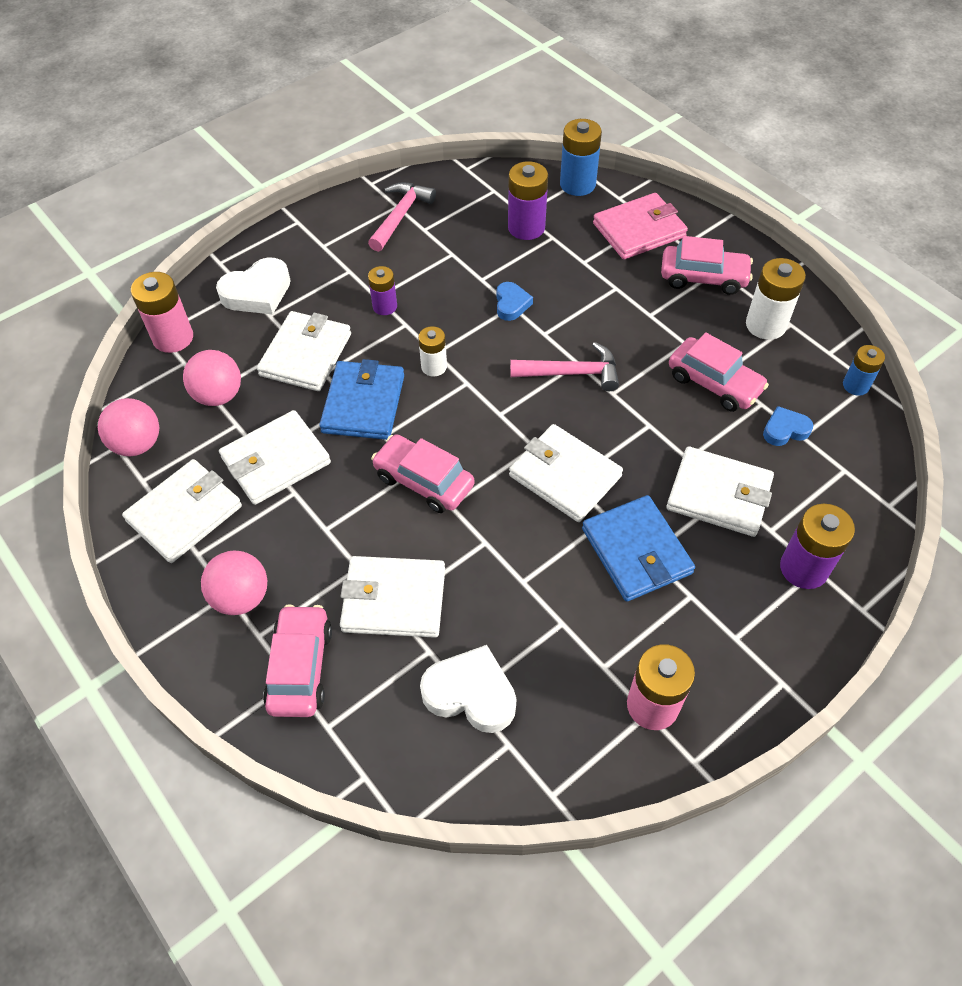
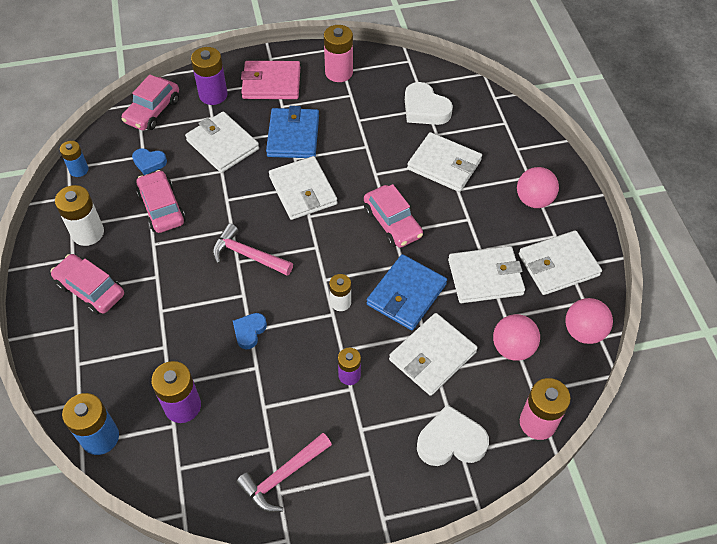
camera: 155 degrees left, 0 degrees up
pink car [263,604,332,717] -> pink car moved to [121,75,179,130]
pink wallet [593,193,688,259] -> pink wallet moved to [241,61,300,99]

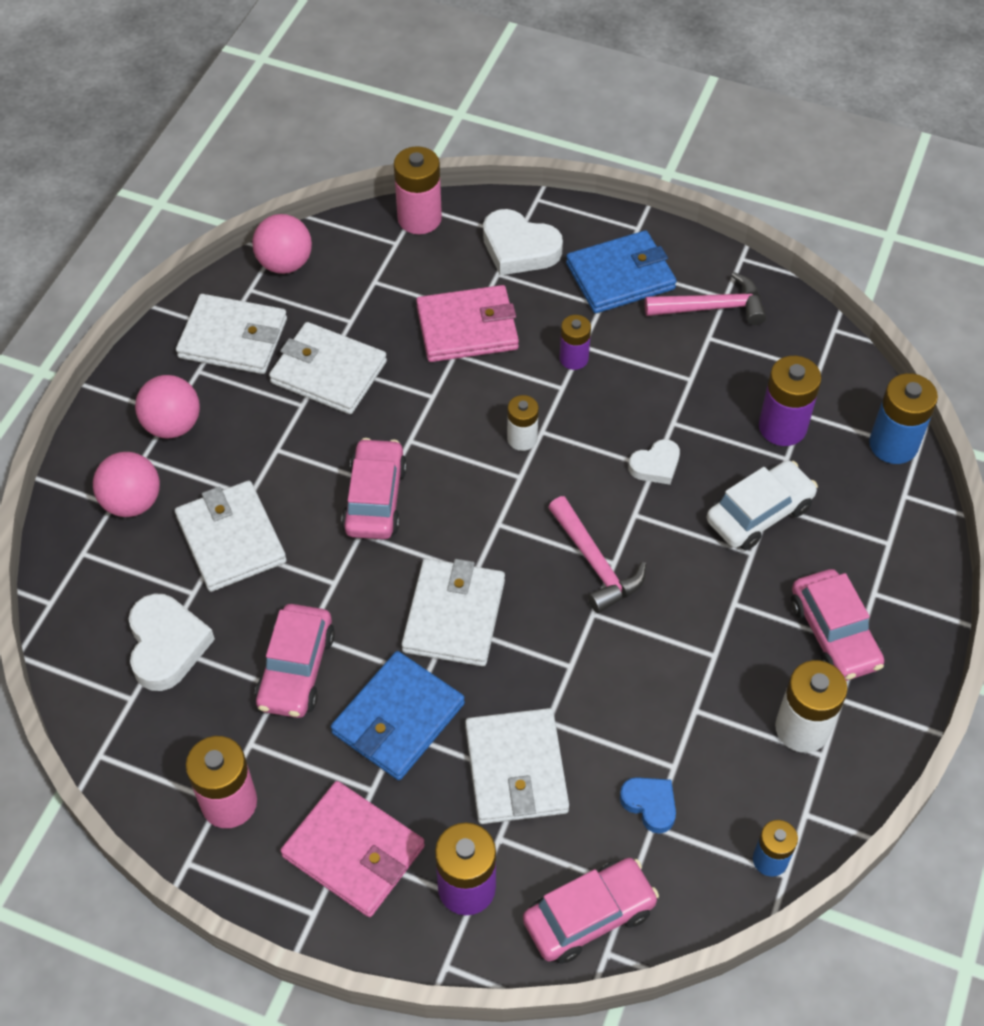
camera: 145 degrees left, 0 degrees up
pink car [136,170,186,233] -> pink car moved to [255,604,335,718]
blue heart [233,313,267,349] -> white heart [628,439,680,485]
blue wallet [367,254,447,330] -> blue wallet moved to [566,230,677,313]
white wallet [389,313,478,396] -> pink wallet [416,285,519,362]
pink ball [493,314,540,361] -> pink ball moved to [93,452,160,517]
none -> white car [707,460,818,550]

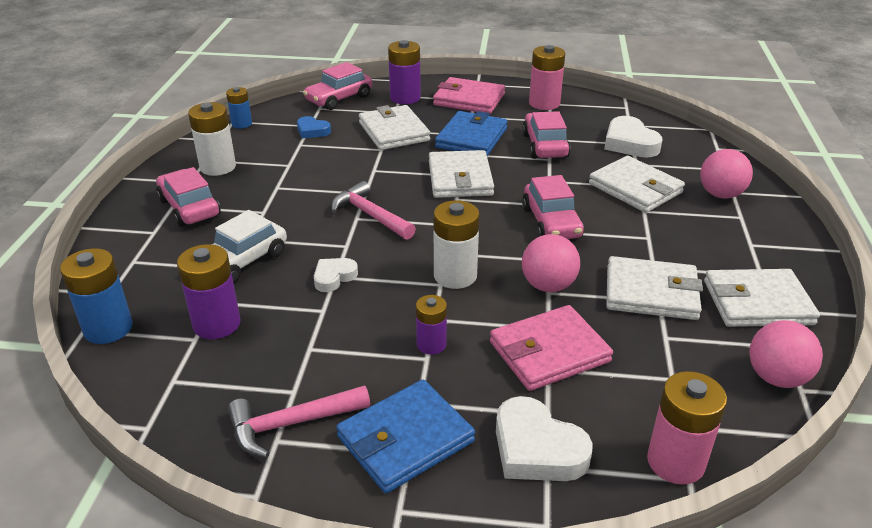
camera: 165 degrees right, 20 degrees down
pink ball [135,375,200,438] -> pink ball moved to [522,234,580,292]
white heart [483,209,563,275] -> white heart turned 150 degrees counterclockwise [496,396,593,481]
white battery [507,395,539,451] -> white battery [434,200,480,289], size x1.61

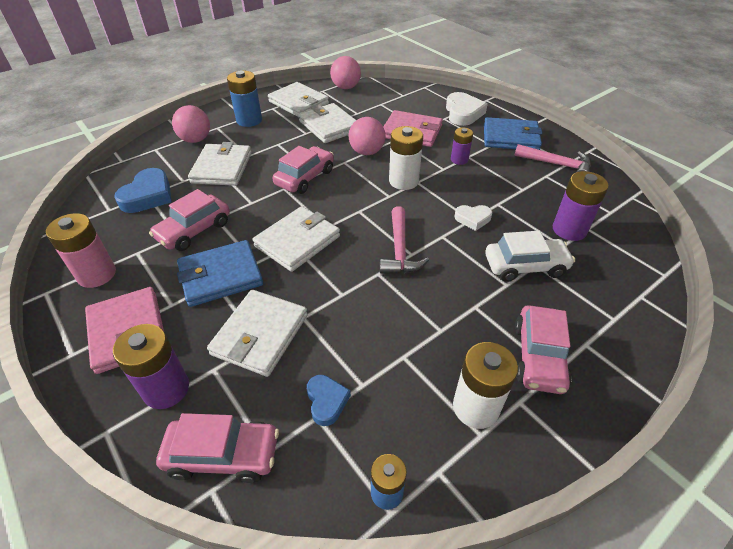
camera: 135 degrees left, 10 degrees up
blue battery [60,248,133,344] -> blue battery moved to [227,71,262,127]
white heart [604,116,662,158] -> blue heart [114,168,172,213]
pink battery [647,371,727,485] -> none

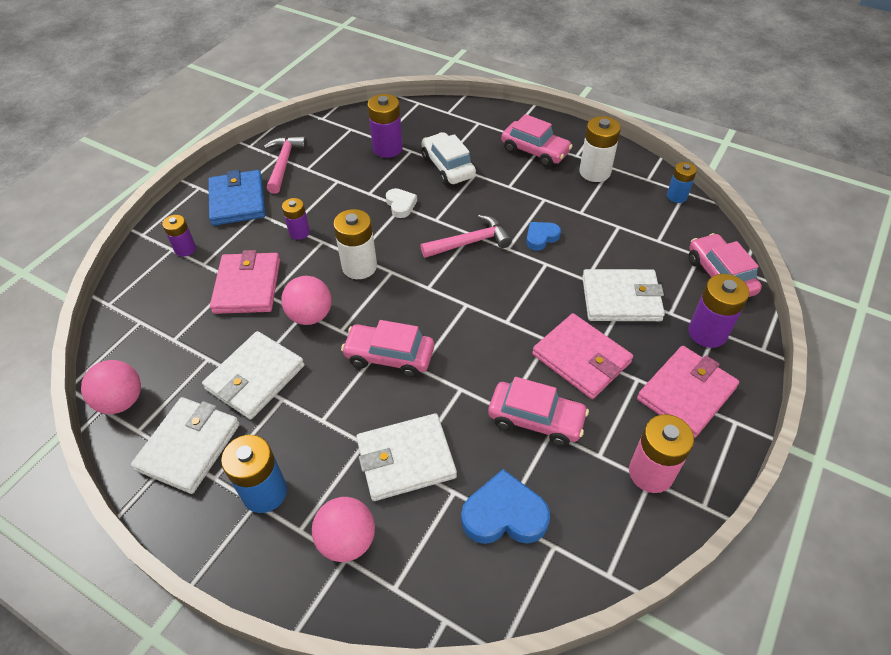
camera: 110 degrees left, 5 degrees up
blue wallet [177,240,263,307] -> pink wallet [532,313,633,399]
white wallet [253,206,340,272] -> none
blue heart [307,375,351,426] -> blue heart moved to [526,222,561,251]
white heart [446,92,488,126] -> purple battery [162,215,196,257]
pink car [515,305,572,394] -> pink car turned 45 degrees clockwise [501,114,573,167]

